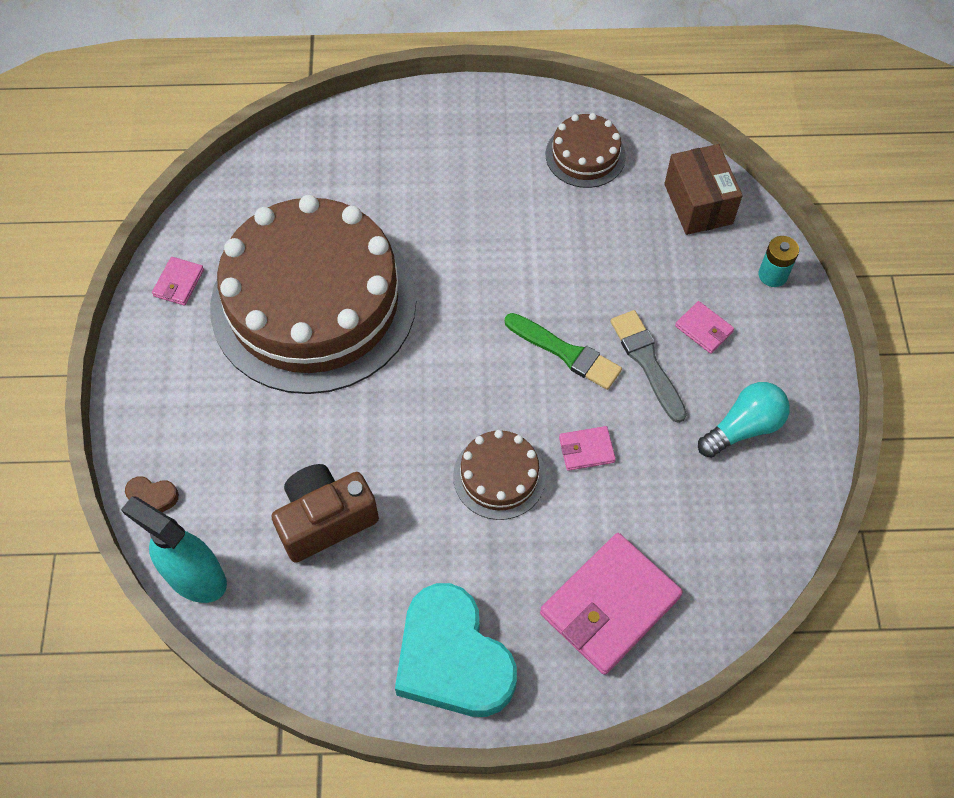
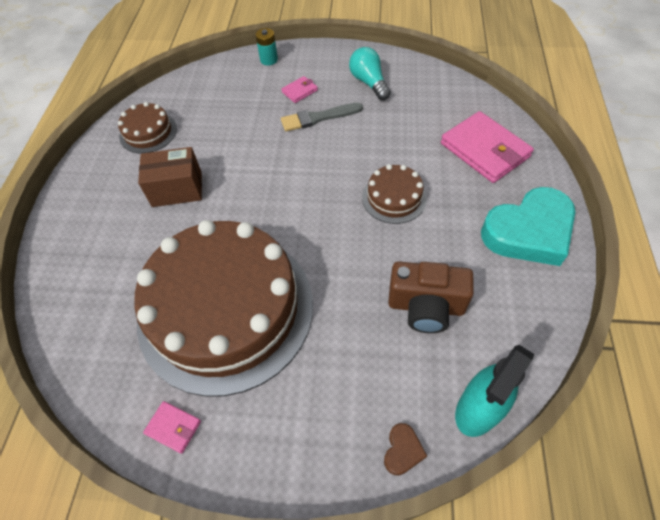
camera: 80 degrees left, 5 degrees down
brown camera [271,464,379,563] -> brown camera turned 60 degrees counterclockwise [388,261,474,333]
green brush [505,313,622,390] -> none
pink wallet [559,426,616,471] -> none
brown box [664,144,743,235] -> brown box moved to [138,147,202,207]

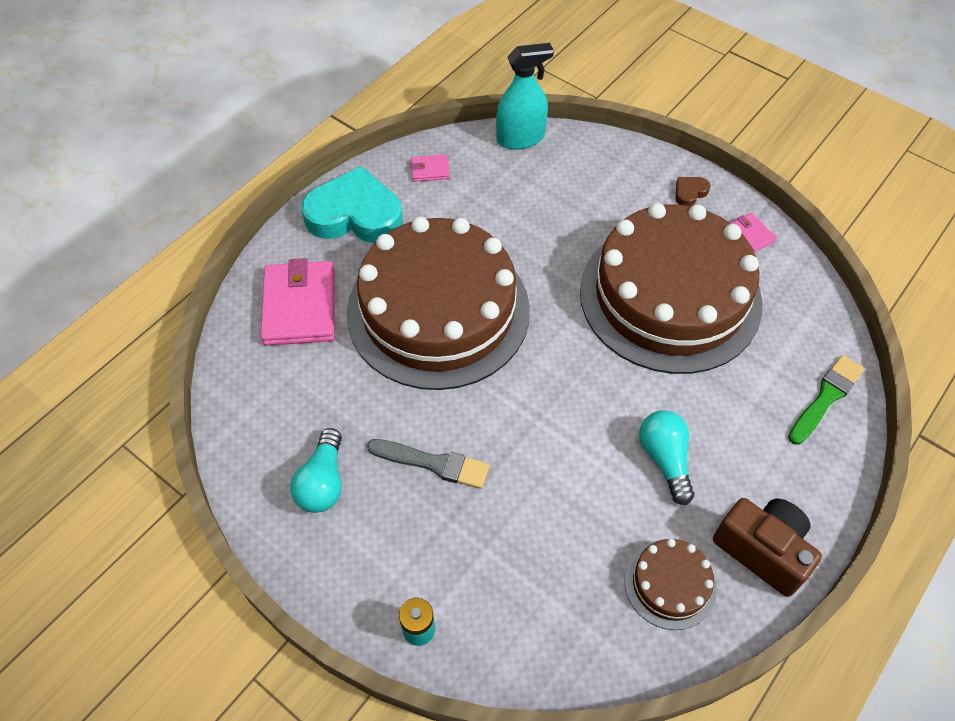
camera: 150 degrees left, 0 degrees up
brown box [138,147,202,207] -> turquoise light bulb [639,410,694,505]
pink wallet [281,76,318,103] -> pink wallet moved to [410,154,450,182]
brown cake [362,164,427,224] -> brown cake [347,217,530,390], size x2.39
brown heart [384,423,427,476] -> brown heart moved to [675,177,711,206]
brown camera [388,261,474,333] -> brown camera moved to [713,498,822,597]
none -> green brush [788,355,864,445]

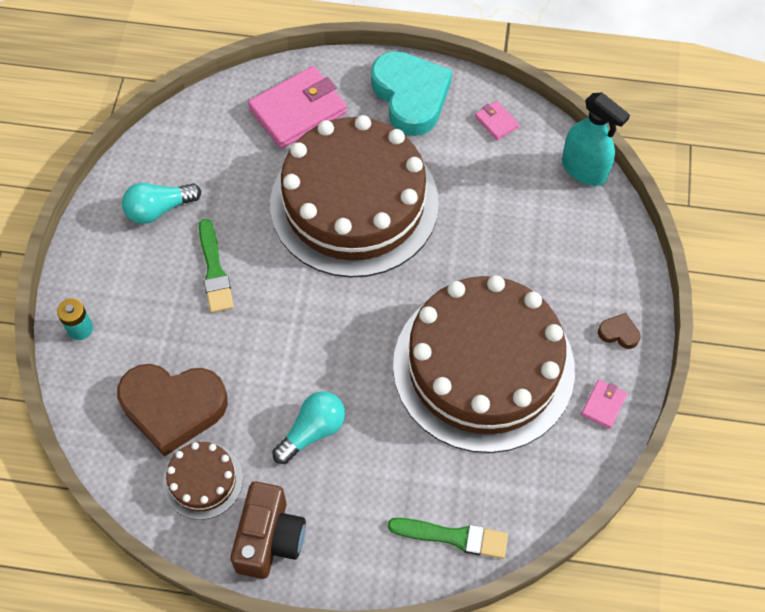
camera: 60 degrees right, 5 degrees up
grey brush [367,439,489,489] -> green brush [199,219,234,313]
none -> brown heart [117,364,228,457]

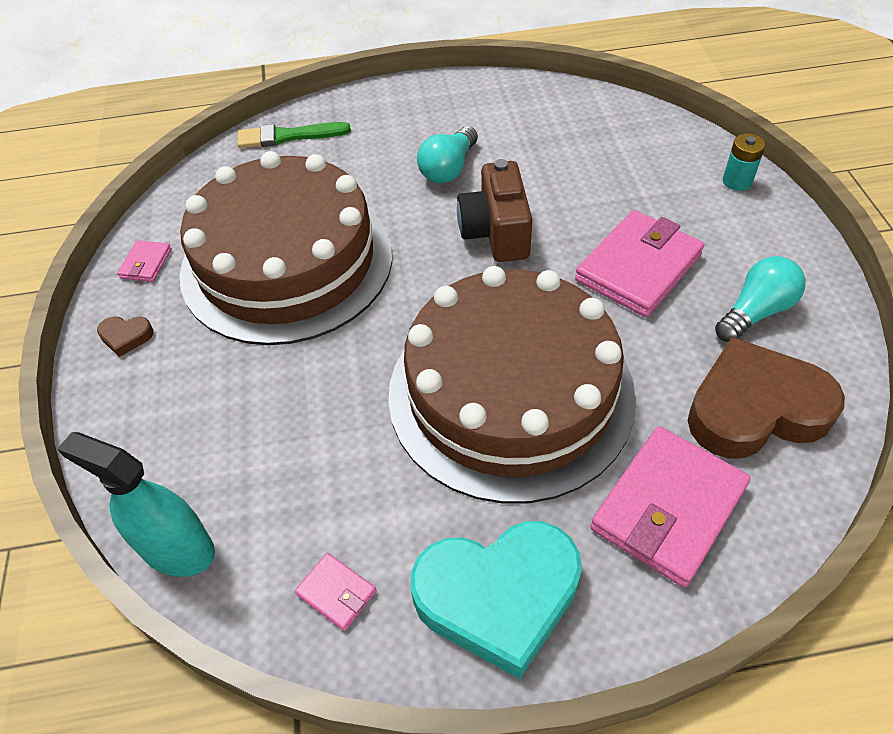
camera: 165 degrees right, 10 degrees down
brown heart [117,364,228,457] -> brown heart moved to [688,337,845,459]
brown cake [163,442,243,520] -> none
green brush [199,219,234,313] -> pink wallet [575,210,704,317]
brown camera [230,481,306,579] -> brown camera moved to [457,159,532,262]
turquoise heart [371,51,452,136] -> turquoise heart turned 60 degrees counterclockwise [411,521,582,679]

